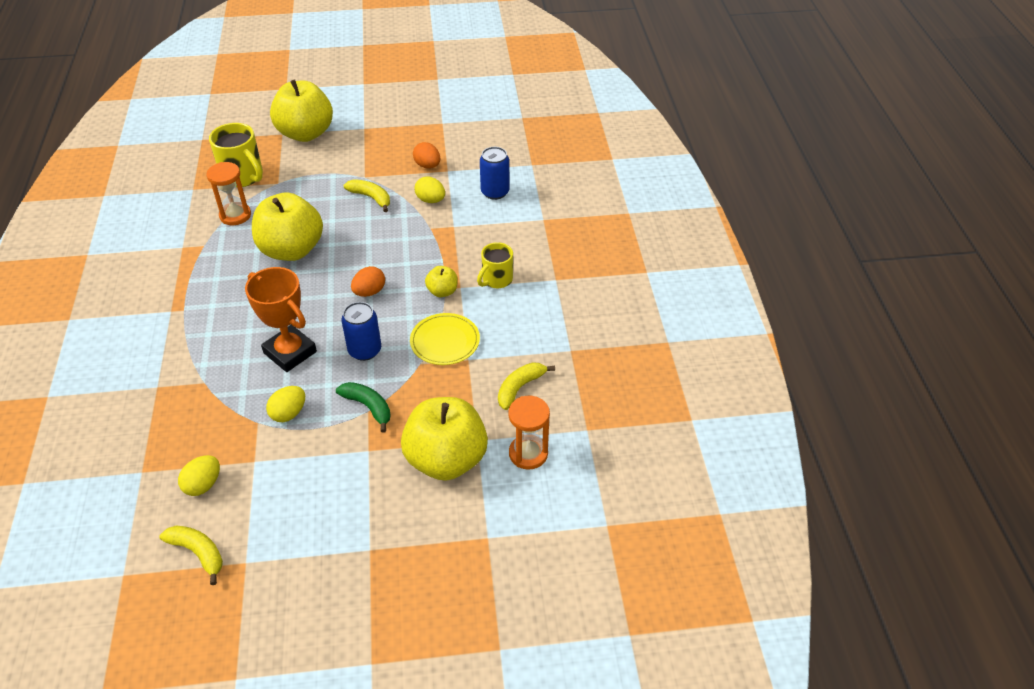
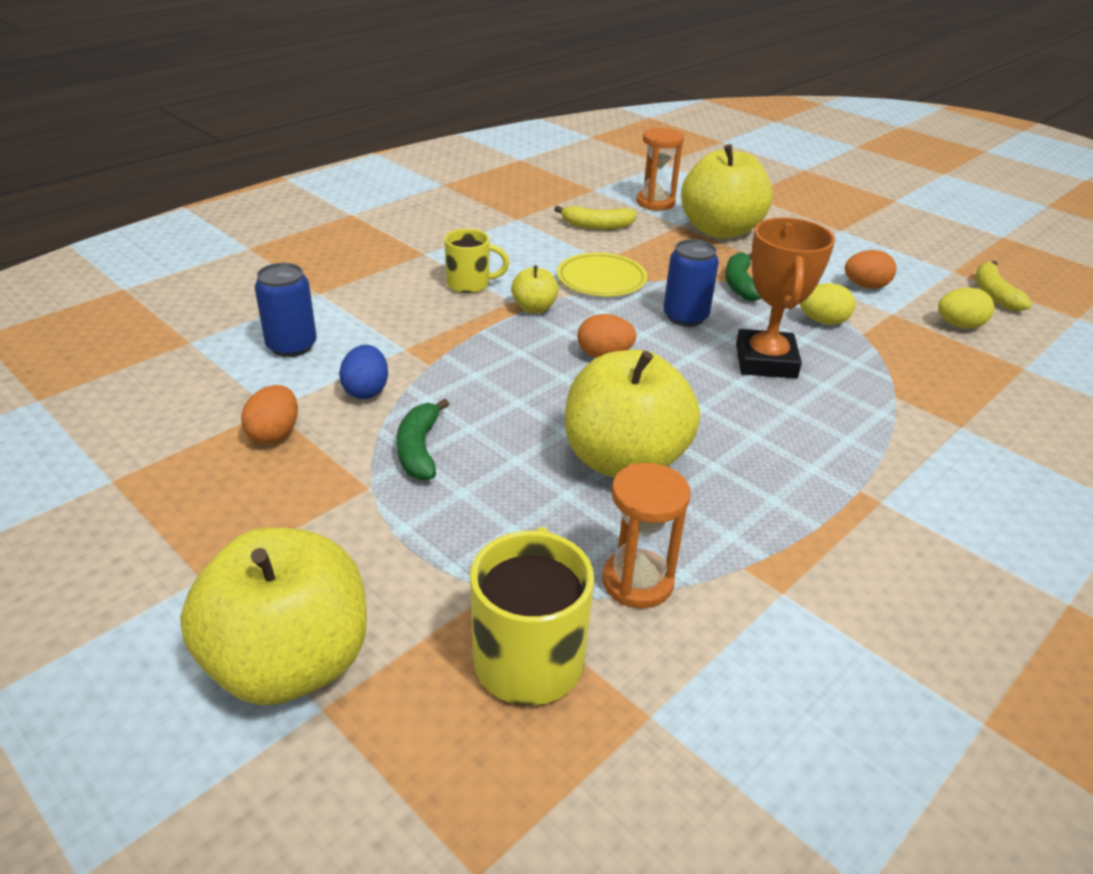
camera: 130 degrees left, 10 degrees down
yellow banana [344,179,390,212] -> green banana [397,399,449,480]
yellow egg [415,176,445,203] -> blue egg [339,345,388,399]
none -> orange egg [845,250,896,289]

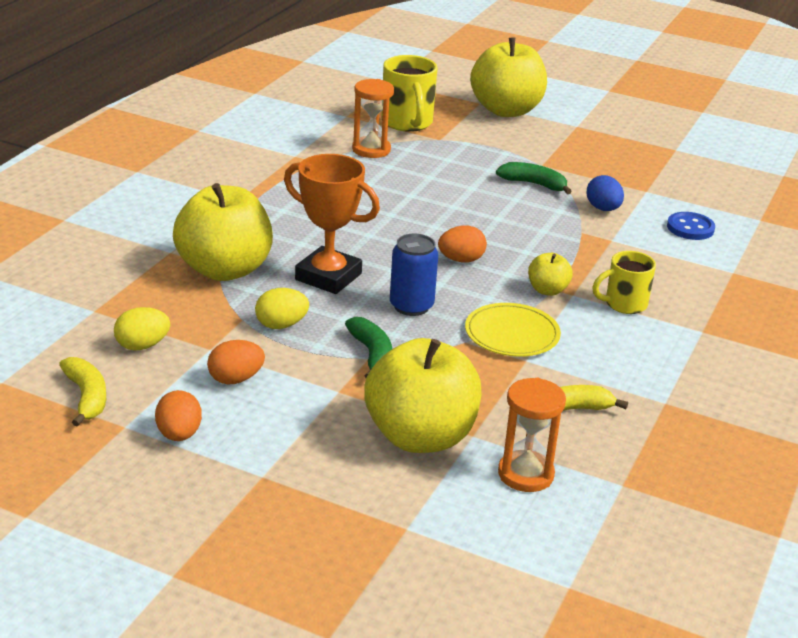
camera: 160 degrees right, 5 degrees down
orange egg [241,385,298,444] -> orange egg moved to [155,390,202,441]
blue can [255,263,317,357] -> blue button [667,212,715,240]
green banana [397,399,449,480] -> green banana turned 45 degrees counterclockwise [496,162,572,194]
yellow apple [565,350,700,478] -> yellow apple moved to [173,183,273,281]
orange trophy [736,217,835,378] -> orange trophy turned 45 degrees counterclockwise [284,154,380,294]

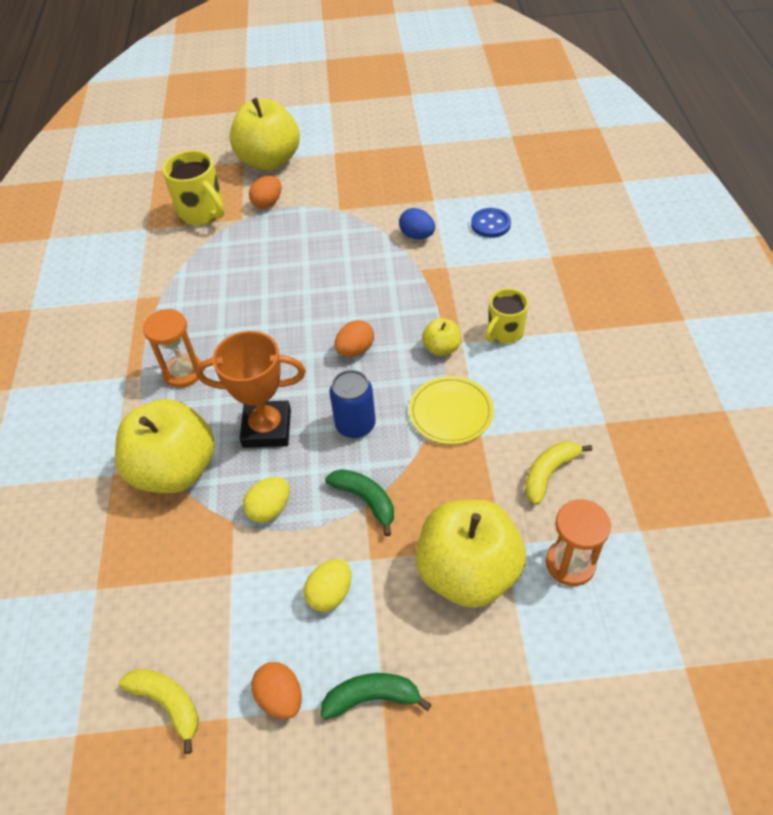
camera: 25 degrees left, 20 degrees up
yellow egg [114,307,170,350] -> yellow egg moved to [304,559,352,612]
orange egg [207,340,265,384] -> orange egg moved to [249,176,281,209]
orange hourglass [352,79,394,158] -> orange hourglass moved to [143,309,201,388]
green banana [496,162,572,194] -> green banana moved to [321,673,432,720]

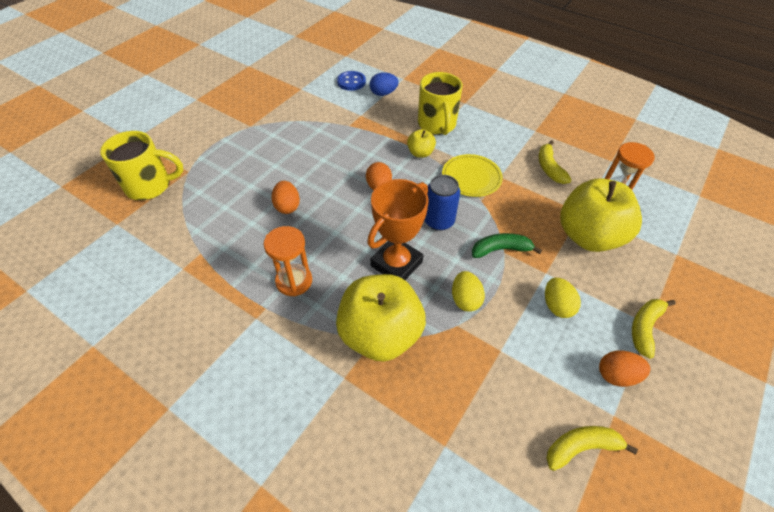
camera: 55 degrees left, 0 degrees up
yellow apple [229,98,300,170] -> none
orange egg [249,176,281,209] -> orange egg moved to [271,181,300,214]
green banana [321,673,432,720] -> yellow banana [632,299,676,359]
blue egg [399,208,435,239] -> blue egg moved to [370,72,399,96]
yellow mug [485,288,529,343] -> yellow mug [418,72,463,135], size x1.53

